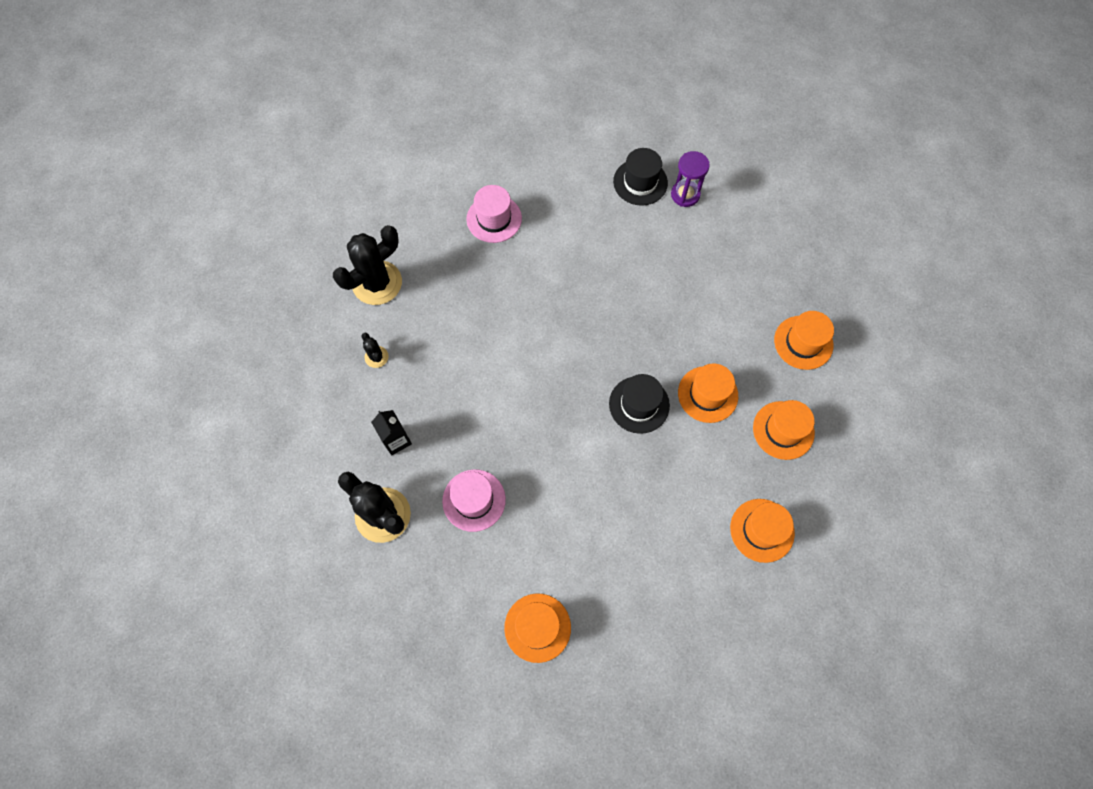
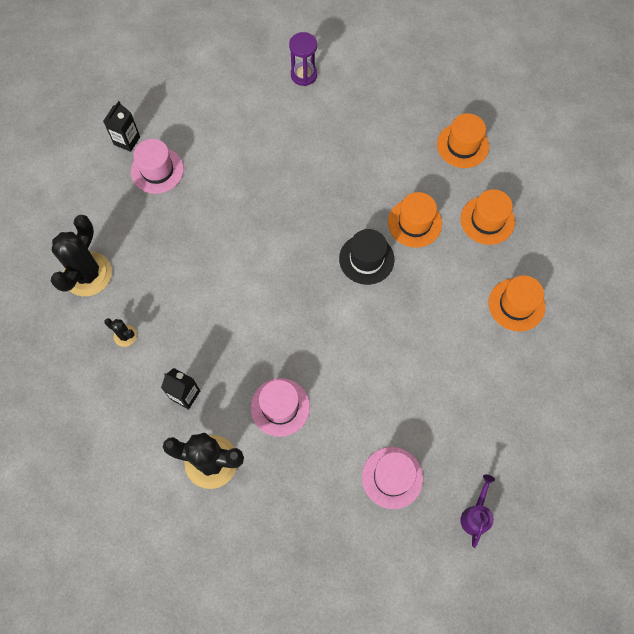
camera: 30 degrees left, 0 degrees up
orange hat [504,593,571,663] -> pink hat [362,447,423,509]
black hat [613,148,668,206] -> none
none -> black carton [103,101,140,152]
none -> purple watering can [460,474,495,548]

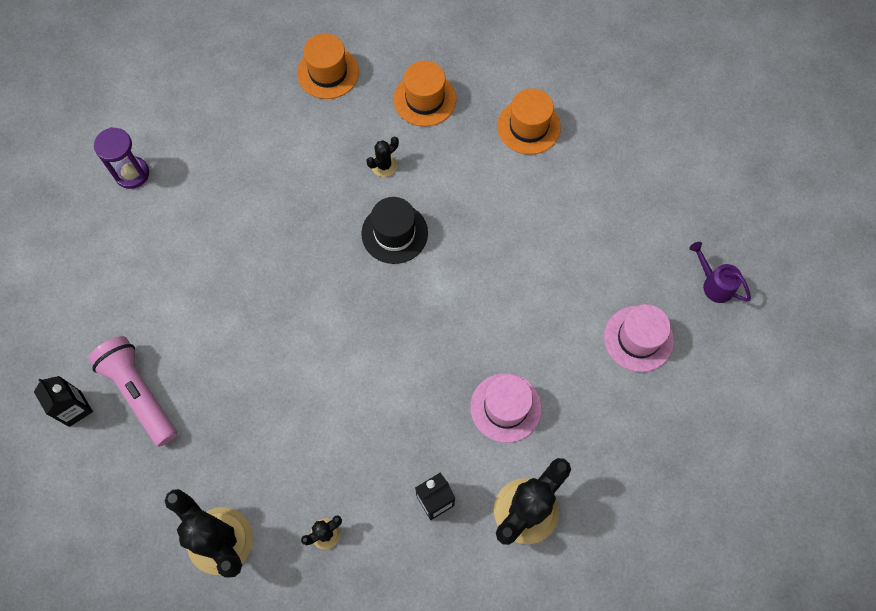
camera: 60 degrees left, 0 degrees up
pink hat [131,139,184,194] -> pink flashlight [88,336,177,447]
orange hat [388,192,442,248] -> black cactus [366,137,399,177]

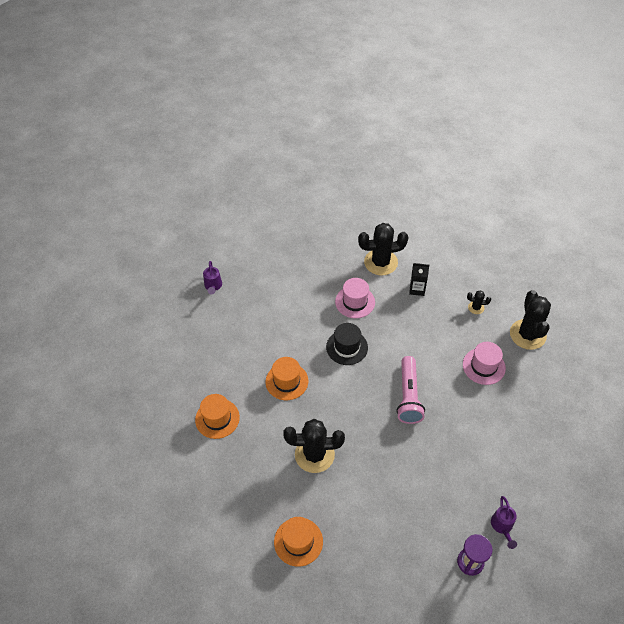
camera: 140 degrees left, 15 degrees down
black carton [34,376,93,427] -> none
pink flashlight [88,336,177,447] -> pink flashlight moved to [396,356,425,424]
black hat [361,197,428,264] -> black hat moved to [326,323,368,365]
black cactus [366,137,399,177] -> black cactus [283,419,345,473], size x2.17
orange hat [394,61,456,127] -> orange hat moved to [265,357,308,400]
pink hat [604,304,674,372] -> pink hat moved to [463,342,506,385]
none -> purple watering can [491,496,517,549]

